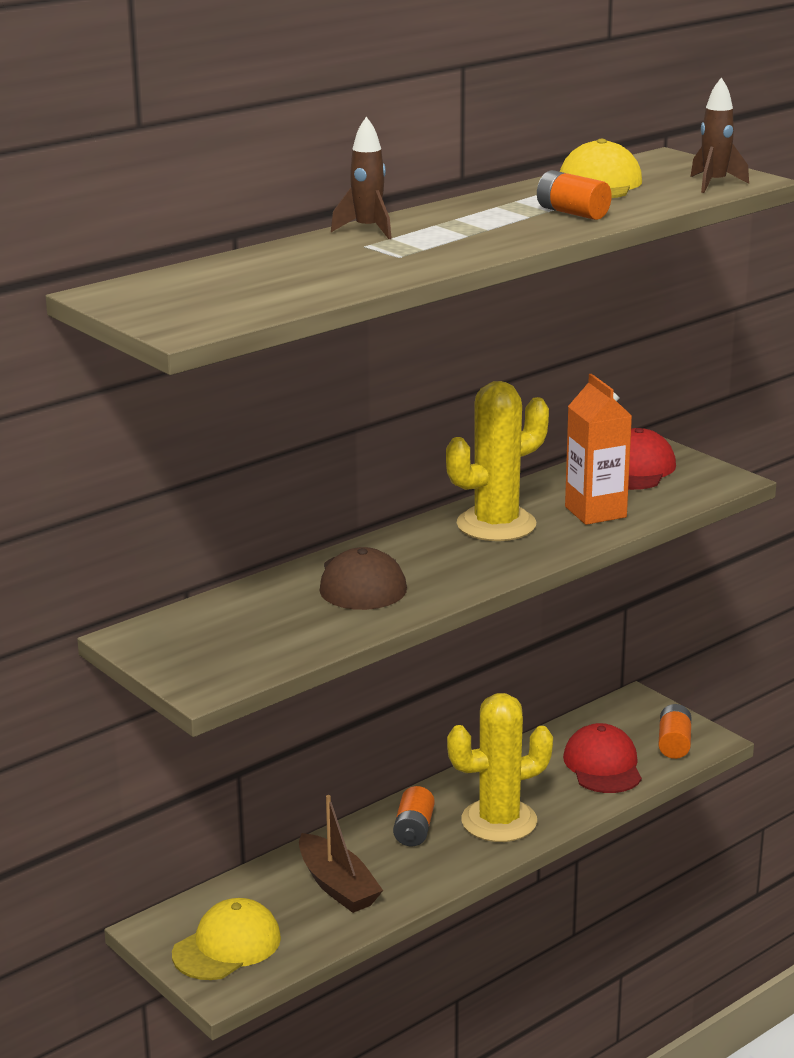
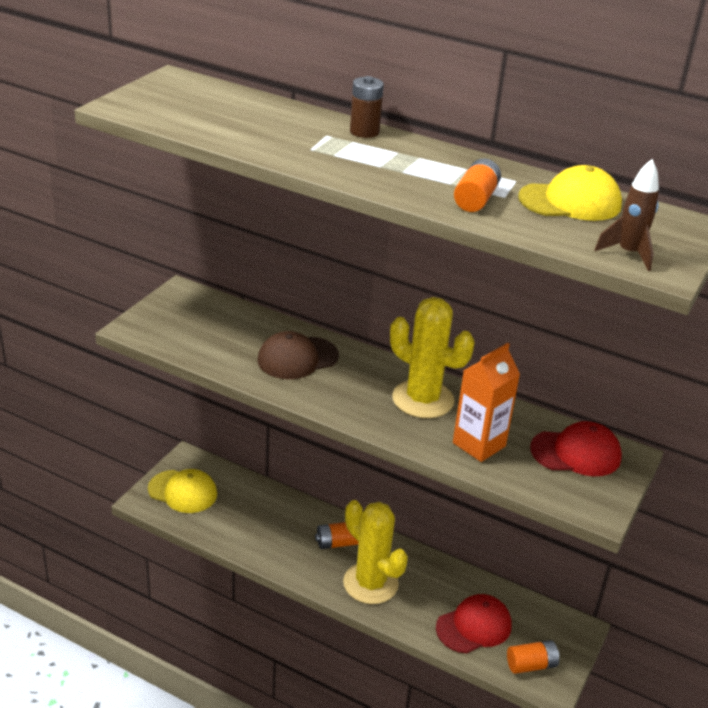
camera: 65 degrees right, 10 degrees up
brown boat [299,795,383,913] -> none
brown rocket [331,116,392,239] -> brown battery [350,76,384,138]

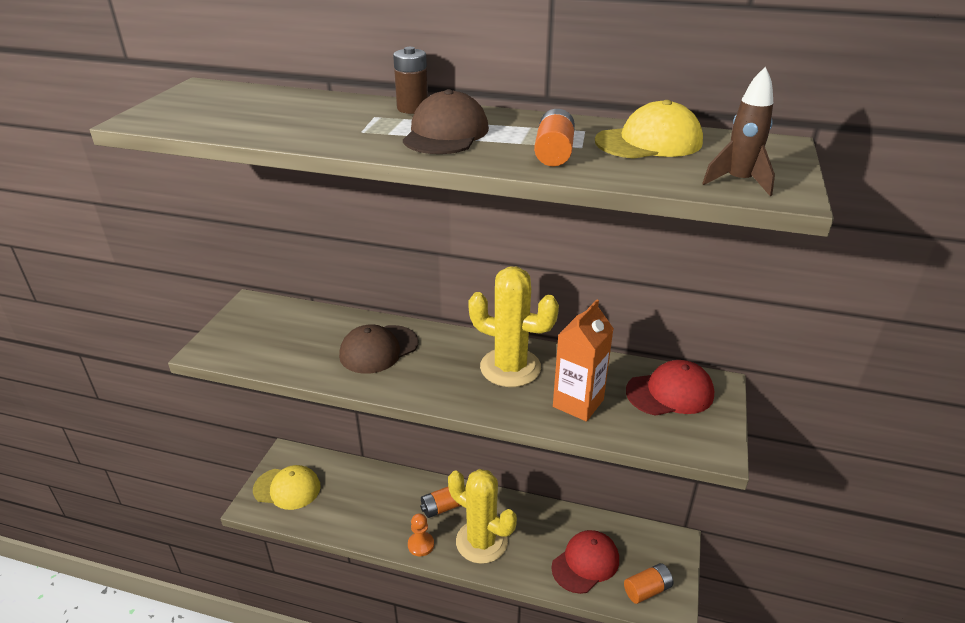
camera: 10 degrees left, 0 degrees up
none -> brown cap [403,89,489,154]
none -> orange pawn [408,513,434,556]

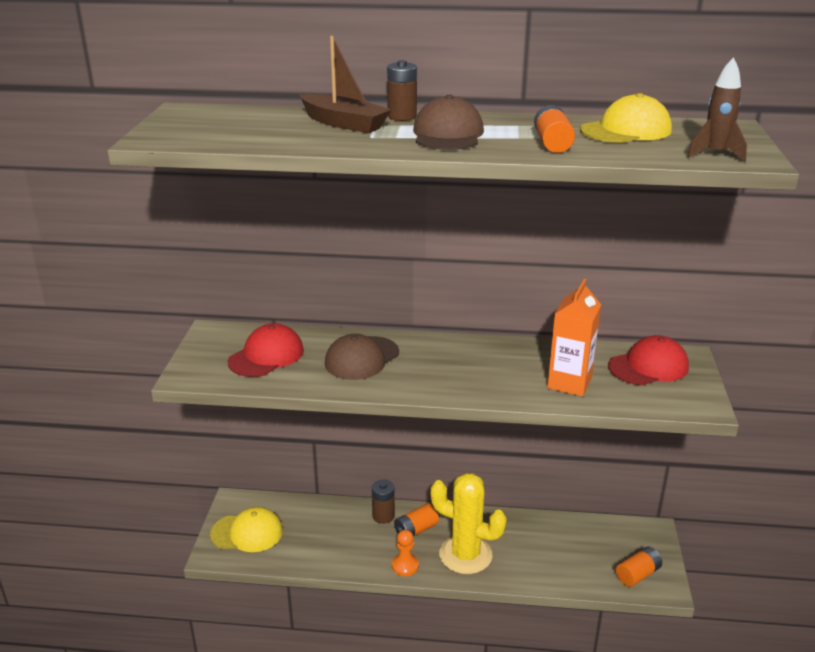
camera: 10 degrees left, 5 degrees down
yellow cactus [468,267,559,387] -> none
red cap [551,530,619,594] -> red cap moved to [228,323,304,377]
none -> brown boat [299,36,392,133]
none -> brown battery [372,479,395,524]

